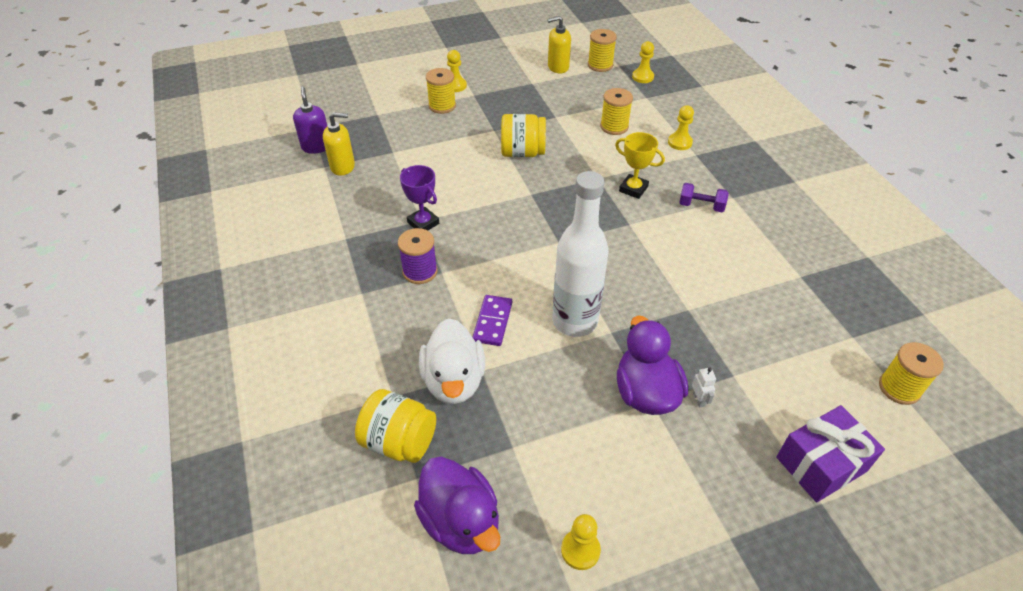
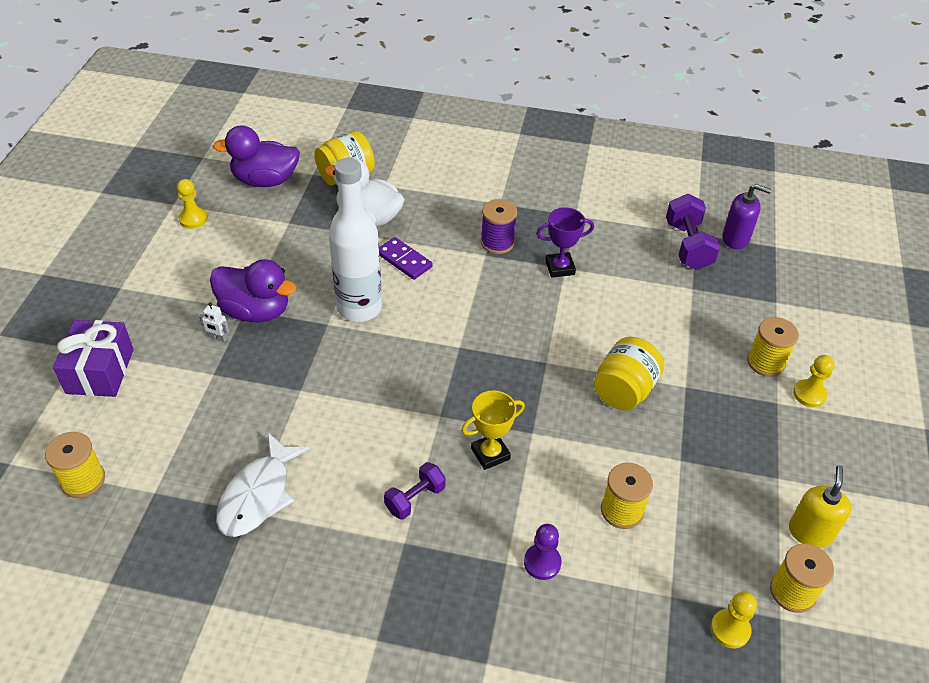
camera: 120 degrees right, 0 degrees up
yellow soap dispenser [323,112,355,176] -> purple dumbbell [666,194,721,270]
yellow pawn [668,105,694,150] -> purple pawn [524,524,562,580]
none -> white fish [216,433,310,537]

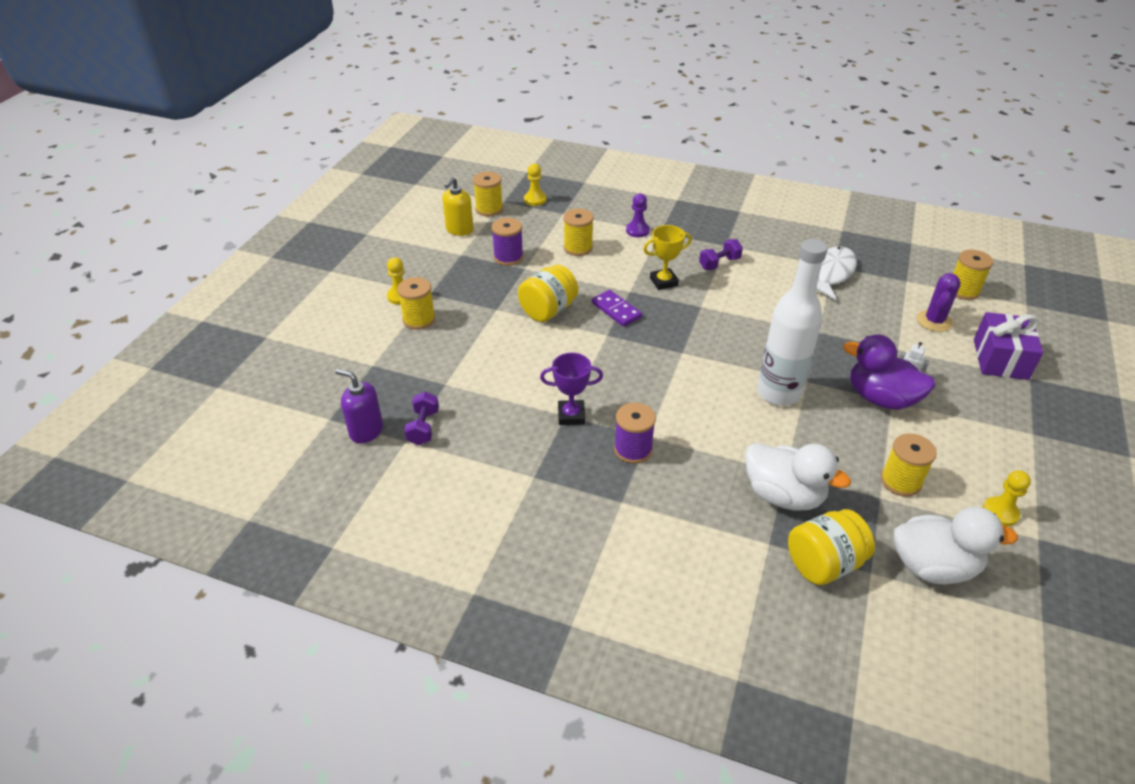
camera: 170 degrees left, 5 degrees down
purple duck [213,125,300,187] -> white duck [894,507,1018,584]
purple domino [379,237,433,280] -> purple domino moved to [591,290,642,327]
purple dumbbell [666,194,721,270] -> purple dumbbell [404,392,439,445], size x0.64
none -> purple spool [492,218,523,266]
none -> yellow spool [881,433,937,497]
none -> purple cactus [917,273,961,332]

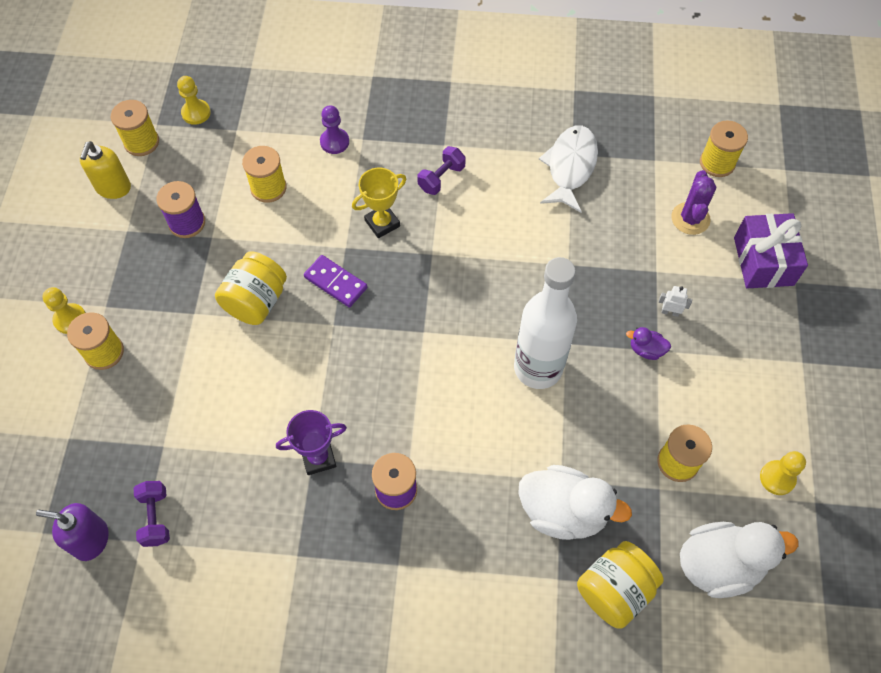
camera: 15 degrees left, 20 degrees up
purple duck [843,334,936,410] -> purple duck [626,327,671,360], size x0.45

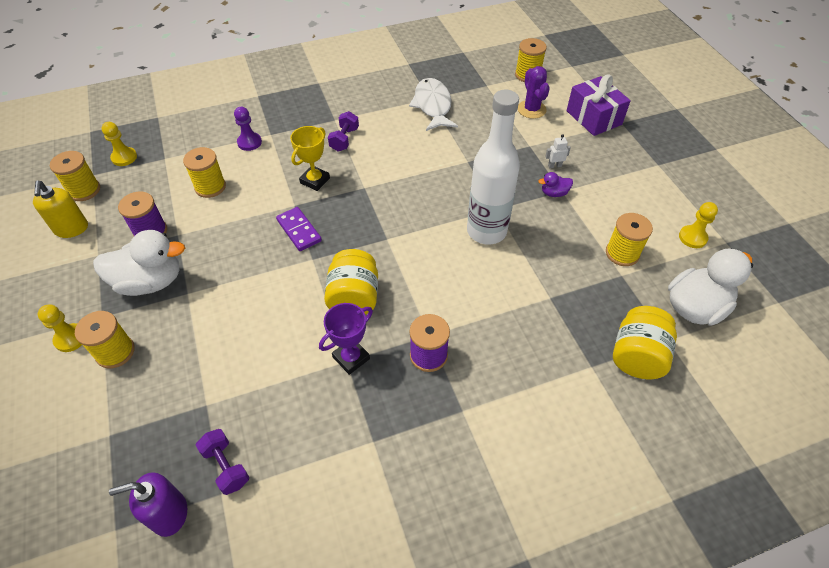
camera: 25 degrees left, 10 degrees down
yellow jar [215,251,287,325] -> yellow jar moved to [324,249,378,315]
purple domino [304,255,368,308] -> purple domino turned 45 degrees clockwise [276,207,322,251]
white duck [518,465,632,540] -> white duck moved to [93,230,185,296]

